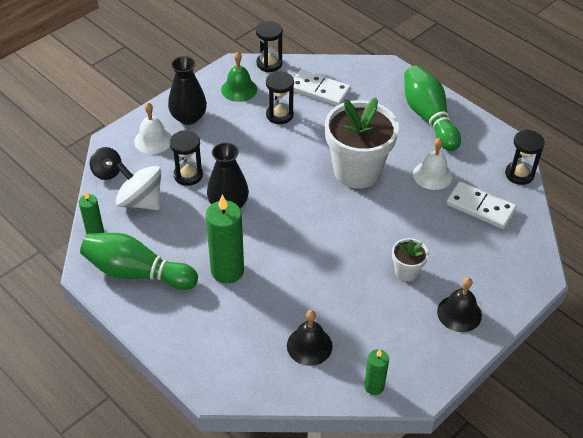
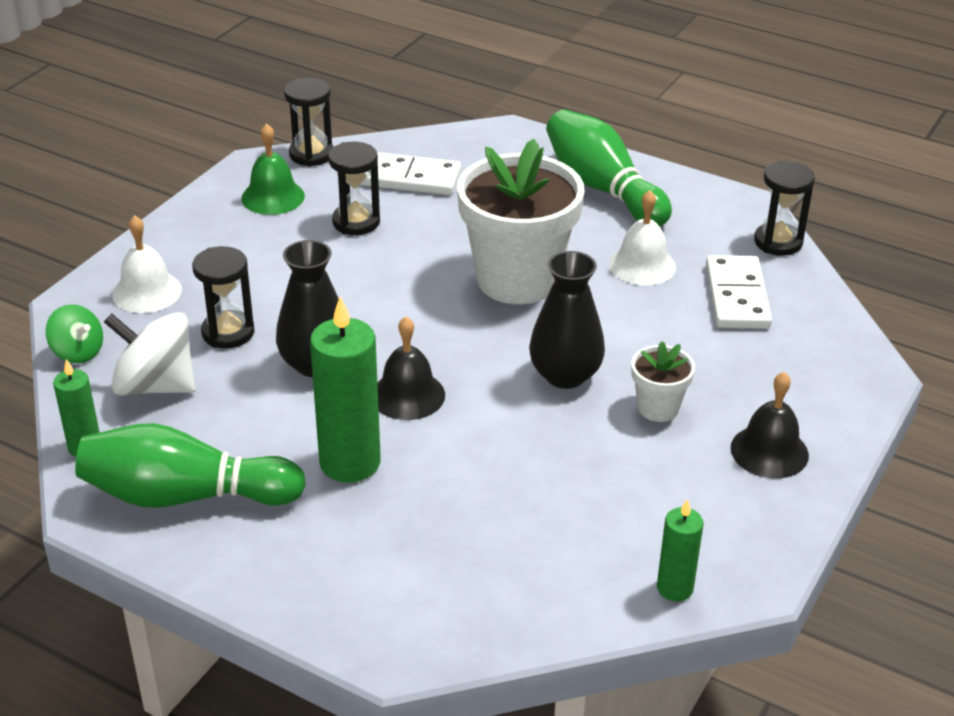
camera: 15 degrees left, 10 degrees down
black spinning top [90,147,122,180] -> green spinning top [46,304,103,363]
black vase [168,56,207,125] -> black vase moved to [529,251,605,389]
black bell [287,310,333,366] -> black bell moved to [377,316,445,420]
white domino [446,182,516,229] -> white domino turned 75 degrees clockwise [706,255,772,329]

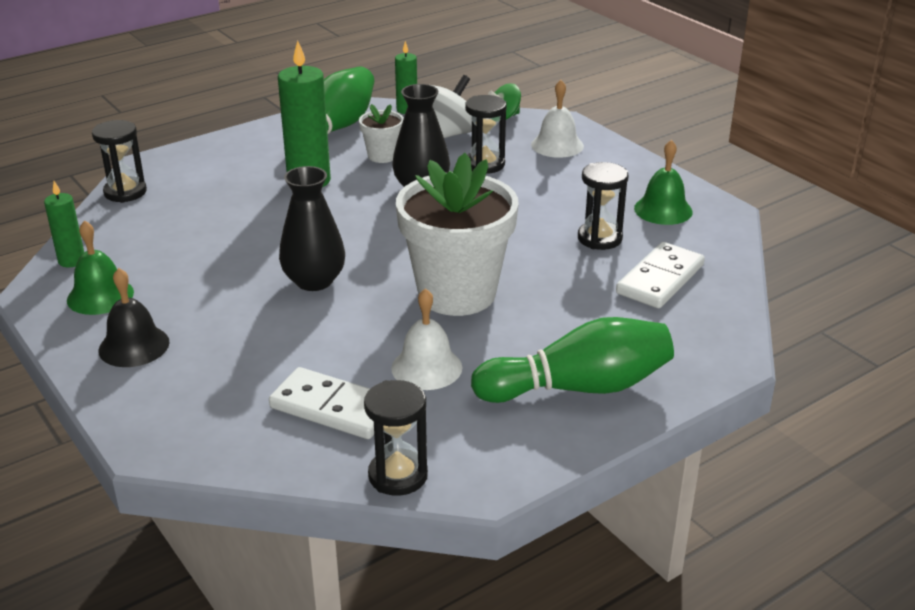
camera: 115 degrees right, 5 degrees down
black hourglass [284,78,334,167] -> black hourglass moved to [92,120,147,203]
black bell [377,316,445,420] -> none
white flower pot [631,341,695,422] -> white flower pot moved to [359,104,404,163]
none -> green bell [67,220,134,315]

